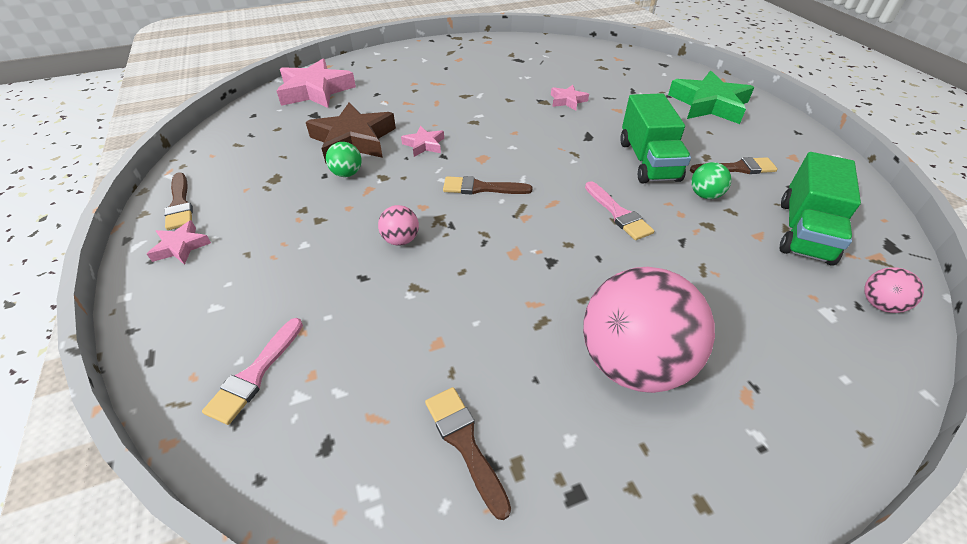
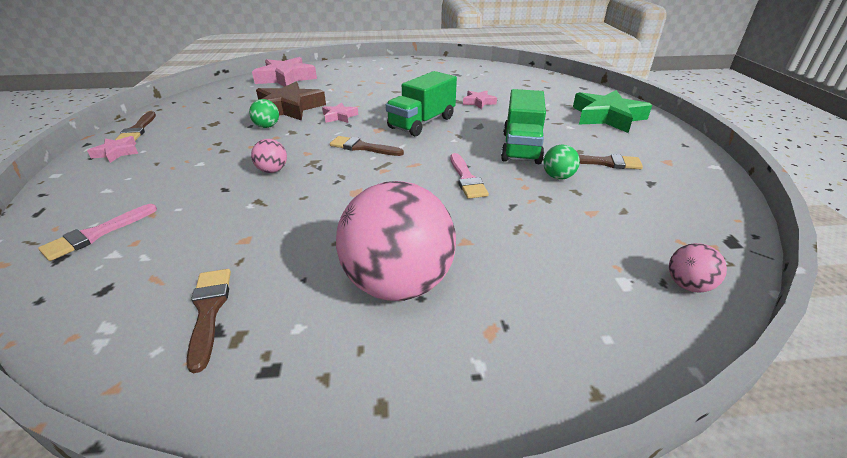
camera: 15 degrees right, 10 degrees down
green truck [780,152,861,266] -> green truck moved to [386,71,457,136]

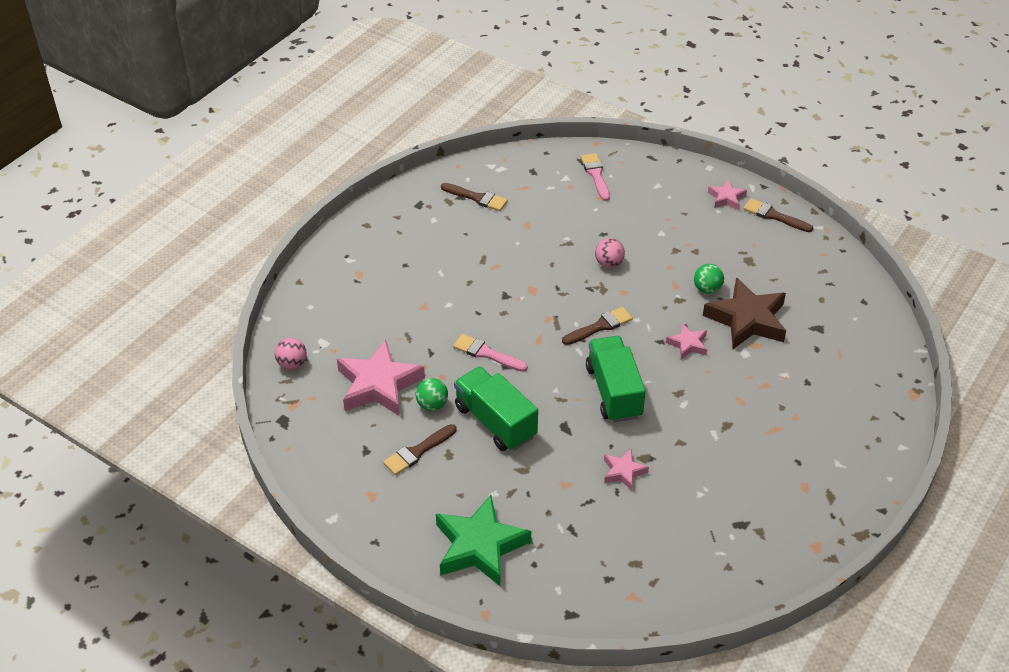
camera: 130 degrees right, 10 degrees up
pink star [252,57,317,87] -> pink star moved to [337,340,425,416]
pink ball [336,181,456,301] -> none

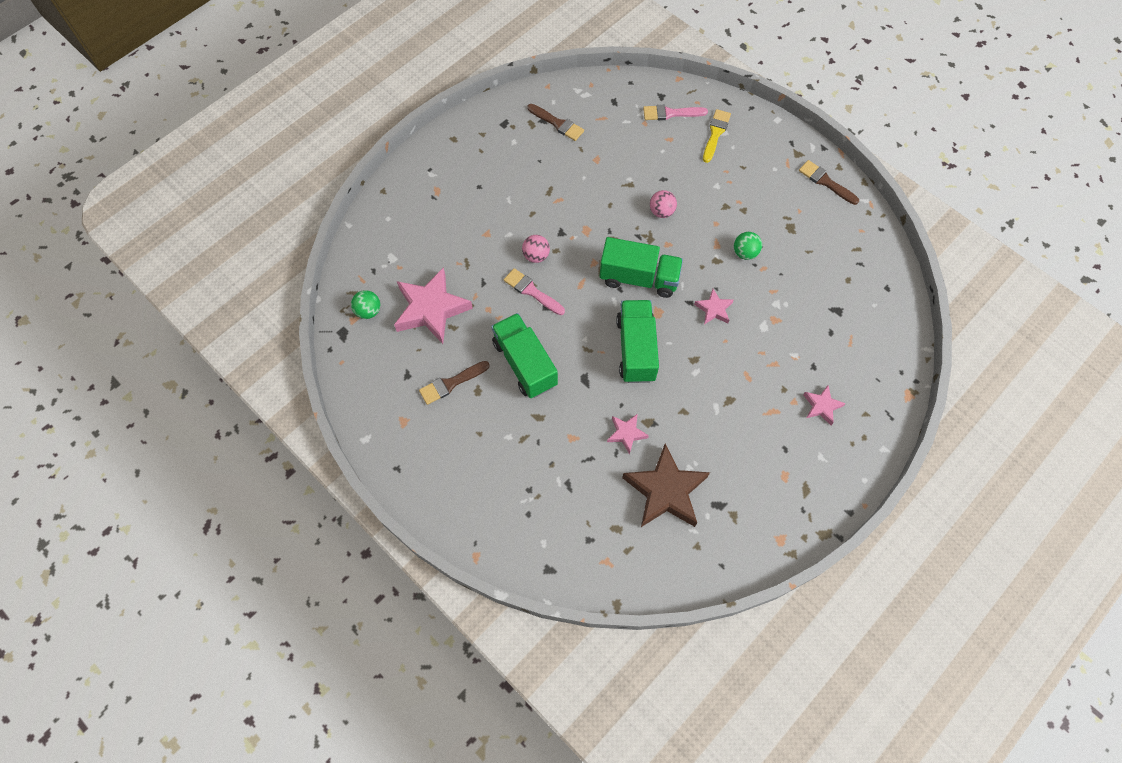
camera: 10 degrees right, 20 degrees up
pink ball [275,338,307,370] -> pink ball moved to [522,235,550,263]
green ball [416,378,448,411] -> green ball moved to [351,290,380,319]
green star [436,495,531,587] -> none
brown brush [562,307,633,345] -> green truck [599,237,683,298]
pink brush [581,153,610,201] -> pink brush turned 90 degrees counterclockwise [643,105,708,120]
brown star [703,277,786,349] -> brown star moved to [622,444,710,527]
pink star [708,180,747,210] -> pink star moved to [803,386,846,425]
none -> yellow brush [703,109,731,163]

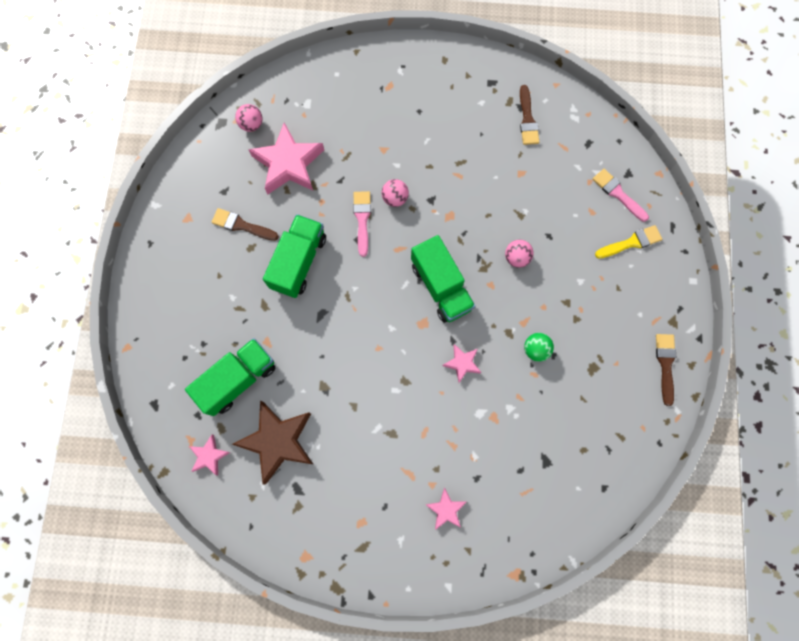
camera: 50 degrees right, 10 degrees up
green ball [351,290,380,319] -> pink ball [235,104,263,132]
pink star [607,414,649,454] -> pink star moved to [189,435,231,475]
green truck [616,300,659,383] -> green truck moved to [185,338,276,416]

